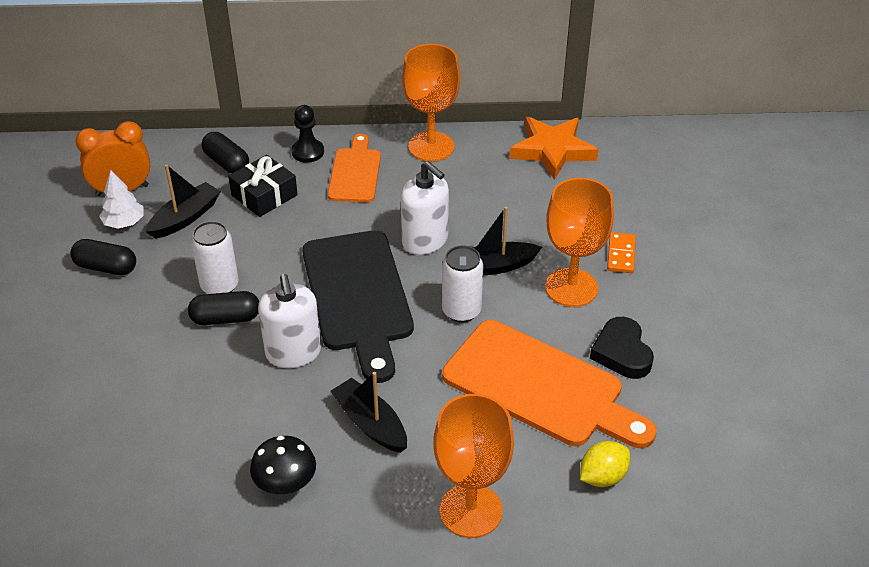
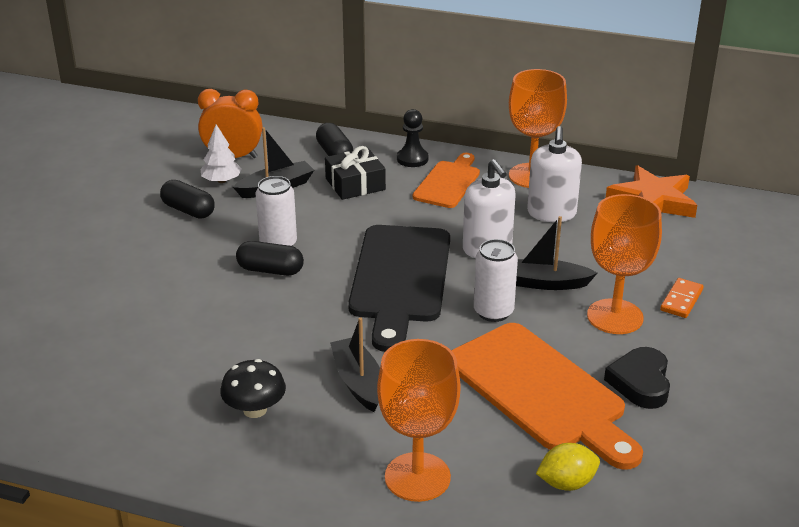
camera: 20 degrees right, 10 degrees down
white soap dispenser [258,274,321,368] -> white soap dispenser moved to [527,126,582,222]

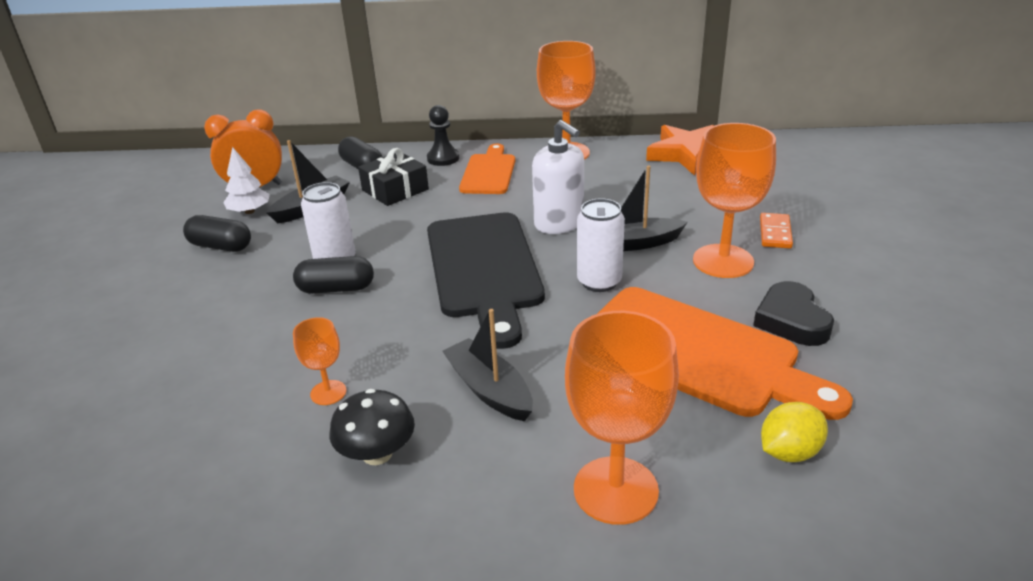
camera: 15 degrees left, 0 degrees up
white soap dispenser [527,126,582,222] -> none
none -> orange goblet [293,317,346,405]

